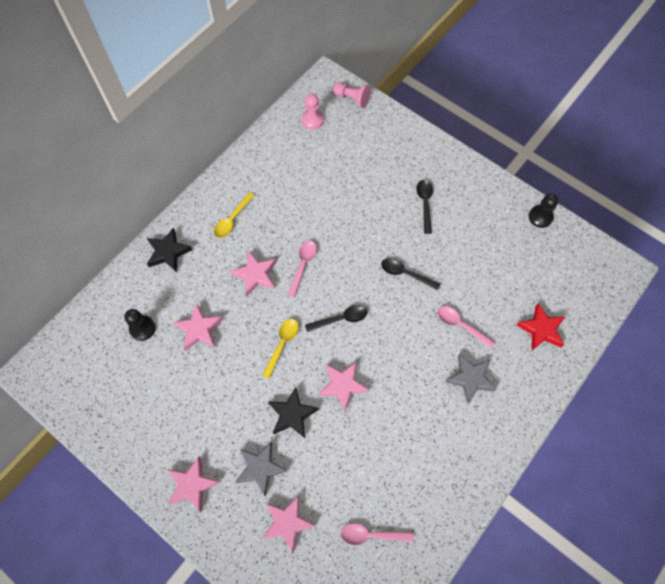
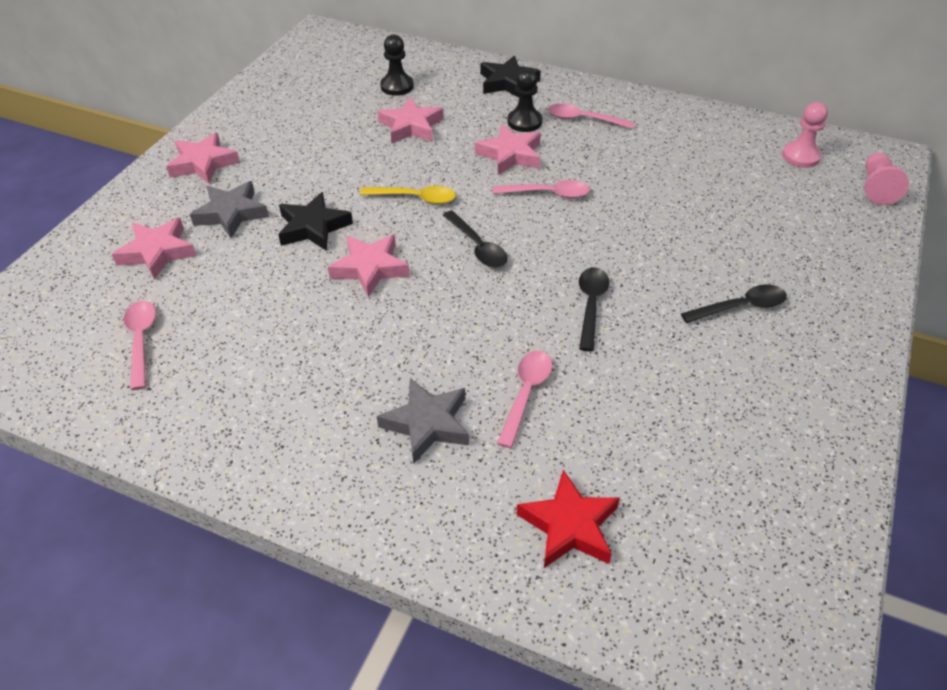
camera: 75 degrees right, 20 degrees down
yellow spoon [214,192,255,238] -> pink spoon [548,103,635,129]
black pawn [529,194,558,228] -> black pawn moved to [507,69,542,132]

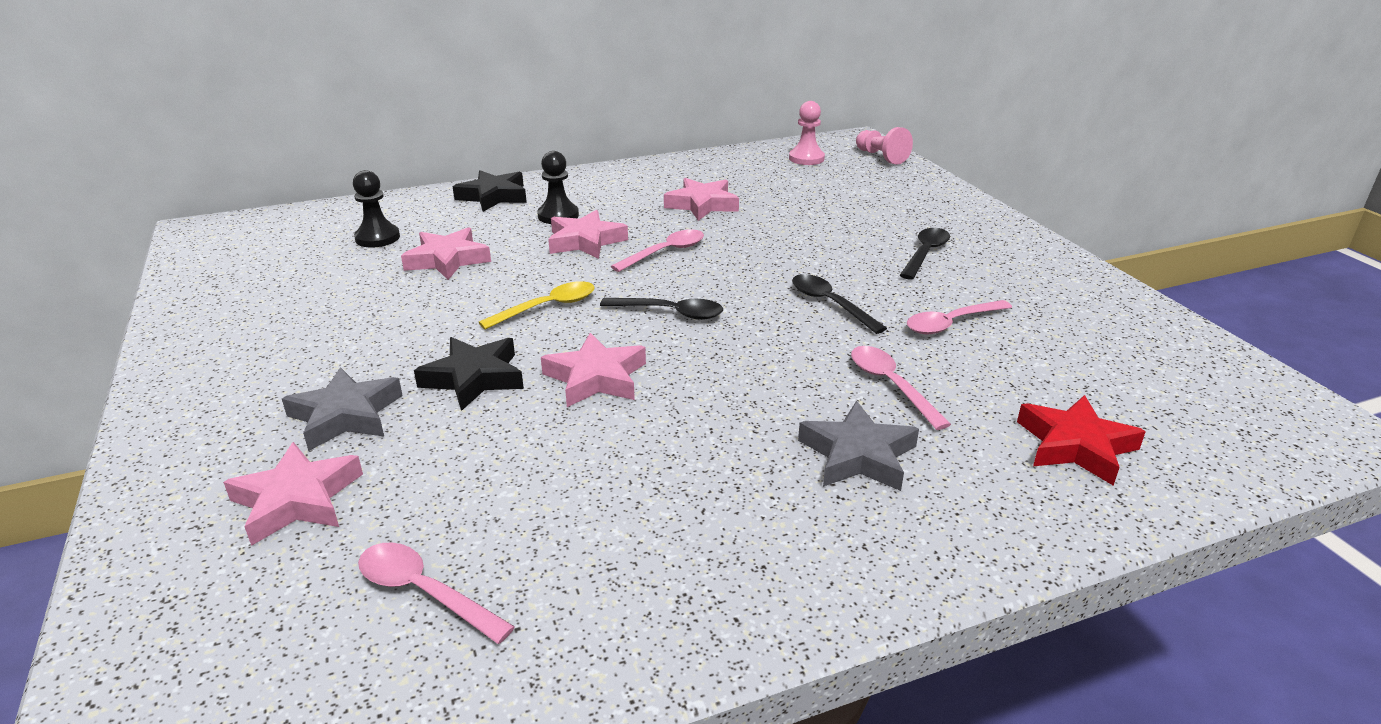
camera: 45 degrees left, 15 degrees down
pink star [166,132,240,184] -> pink star moved to [664,178,739,221]
pink spoon [548,103,635,129] -> pink spoon moved to [907,300,1012,335]

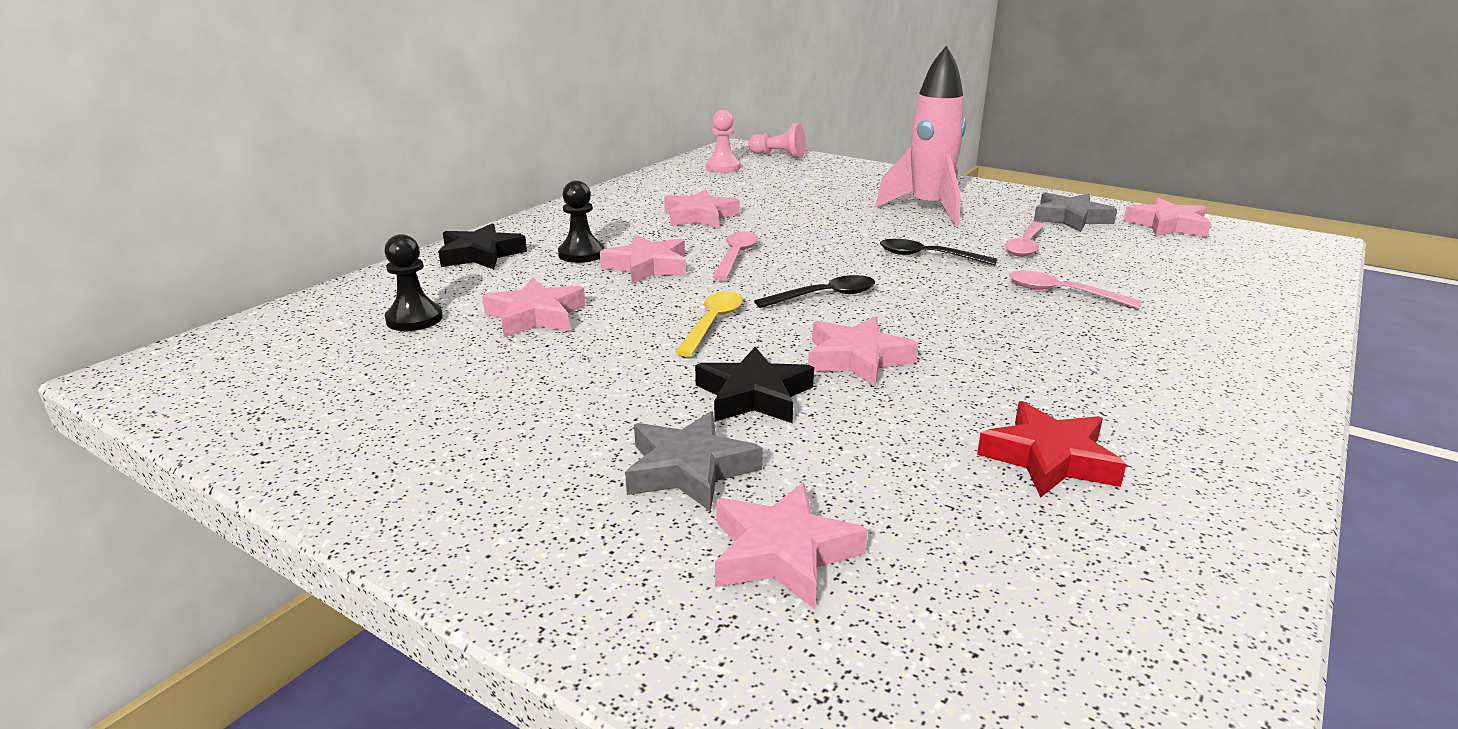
camera: 35 degrees left, 5 degrees down
pink spoon [358,542,515,644] -> none
grey star [798,401,919,491] -> grey star moved to [1034,192,1117,232]
black spoon [900,228,950,279] -> pink rocket [876,45,966,226]
red star [1017,395,1146,486] -> red star moved to [977,401,1126,498]
none -> pink star [1123,197,1211,238]

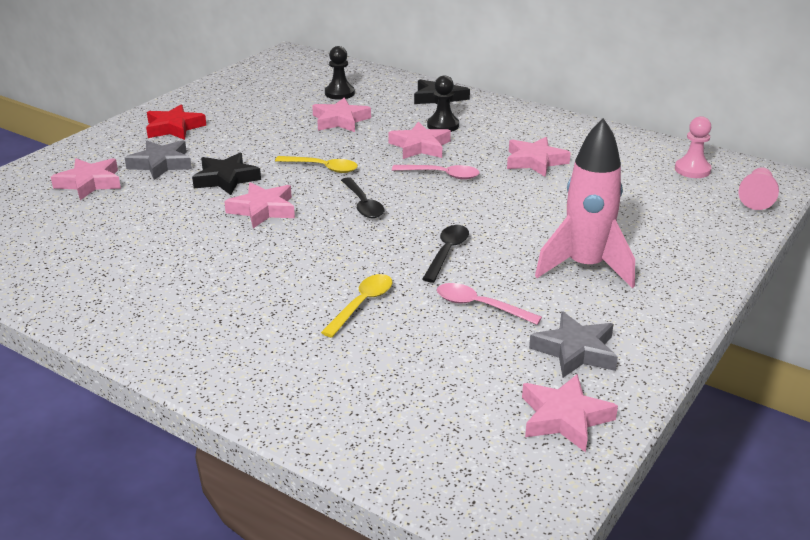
camera: 90 degrees right, 5 degrees up
red star [977,401,1126,498] -> red star moved to [146,104,206,140]
pink spoon [1009,271,1143,309] -> yellow spoon [321,274,393,337]

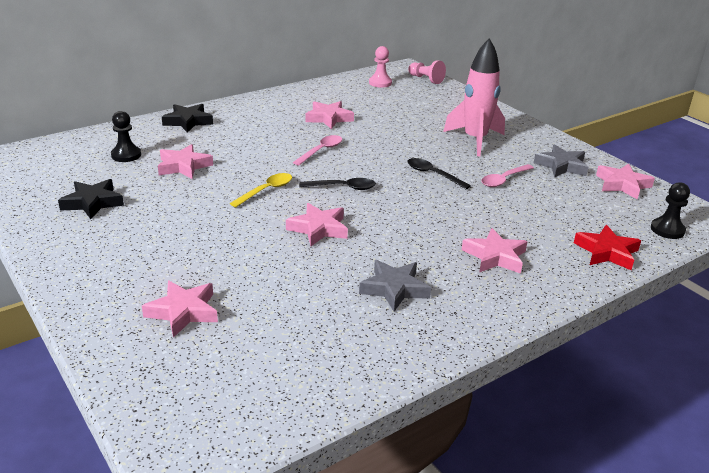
camera: 70 degrees left, 0 degrees up
grey star [125,140,192,180] -> grey star moved to [359,260,431,312]
red star [146,104,206,140] -> red star moved to [574,225,641,270]
black star [192,153,261,195] -> black star moved to [58,179,124,219]
yellow spoon [321,274,393,337] -> none
pink star [388,122,451,159] -> pink star moved to [462,228,528,274]
black pawn [427,75,459,132] -> black pawn moved to [651,182,690,239]

